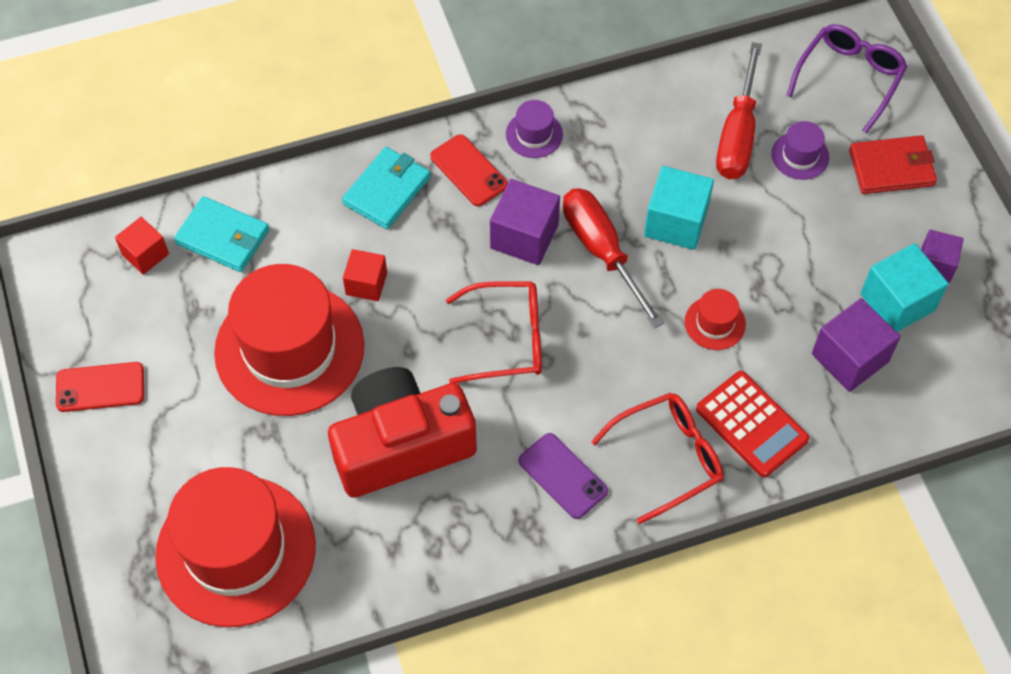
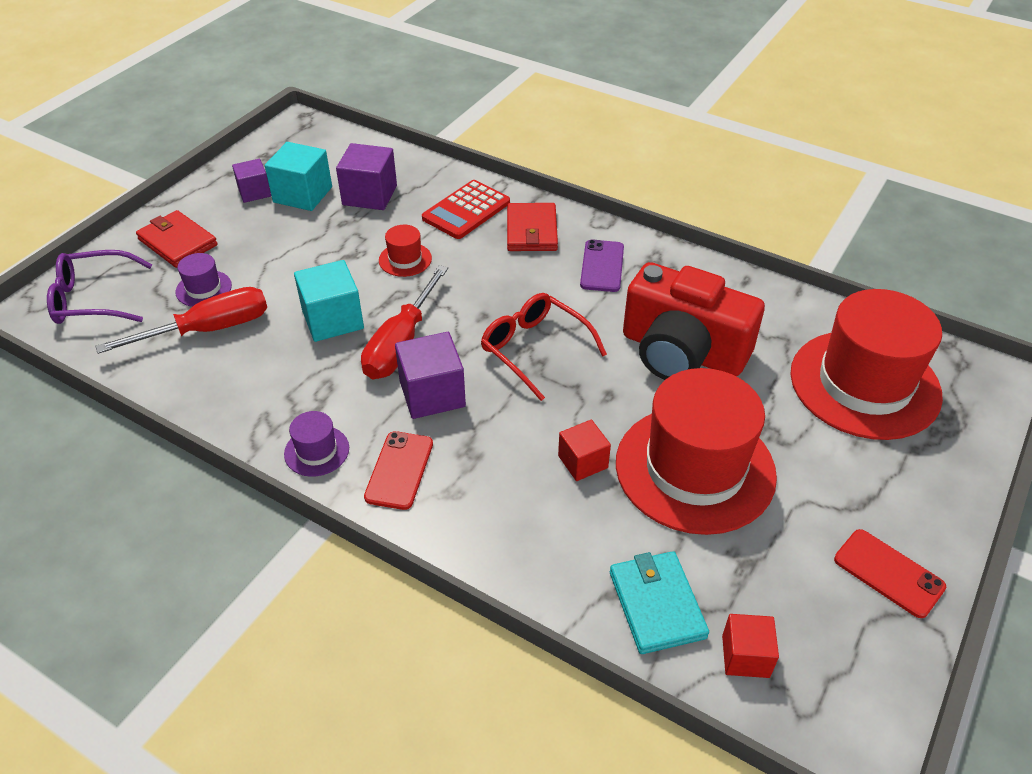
camera: 130 degrees left, 15 degrees down
turquoise wallet [342,147,431,229] -> none
red glasses [591,393,724,524] -> red wallet [507,203,558,251]
red calculator [696,371,810,477] -> red calculator turned 150 degrees counterclockwise [422,180,510,239]

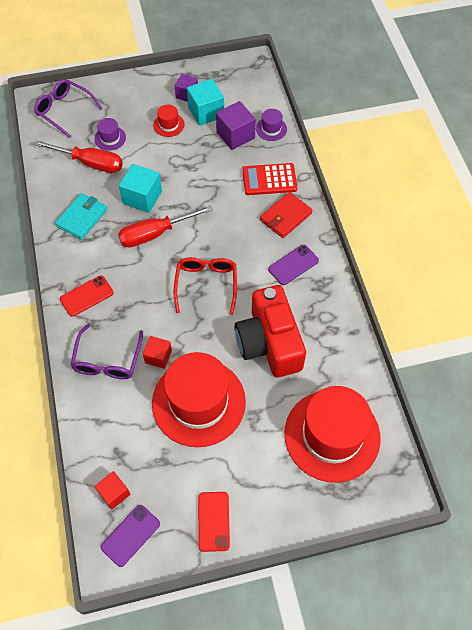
camera: 45 degrees right, 15 degrees up
red wallet [136,210,218,268] -> none
purple hat [284,411,349,477] -> purple hat moved to [256,109,287,141]
red hat [379,225,432,277] -> red hat moved to [153,105,185,137]
purple cube [395,332,466,419] -> none
turquoise wallet [610,551,709,654] -> turquoise wallet moved to [55,193,107,240]
none -> purple glasses [70,324,143,379]
none -> purple phone [101,505,160,567]

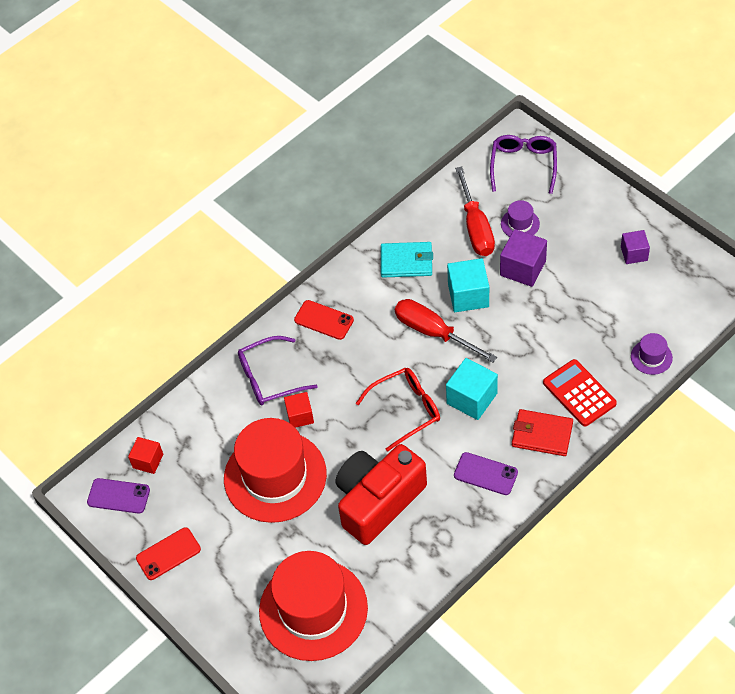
camera: 65 degrees right, 5 degrees down
red hat [153,105,185,137] -> none
turquoise cube [187,79,224,126] -> turquoise cube moved to [446,358,498,420]
purple cube [216,101,256,150] -> purple cube moved to [500,229,547,287]

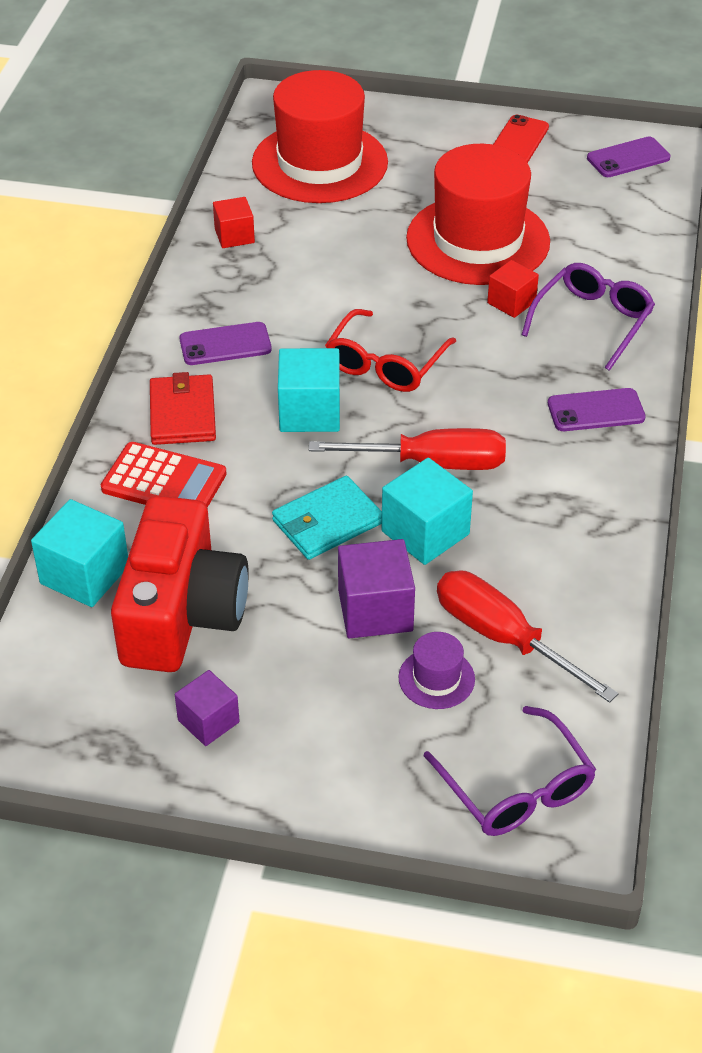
camera: 140 degrees right, 10 degrees down
red cube [128,437,163,474] -> red cube moved to [213,197,255,248]
red phone [294,300,354,340] -> purple phone [548,388,646,431]
red camera [335,444,427,545] -> red camera moved to [111,496,249,672]
turquoise wallet [381,242,433,278] -> turquoise wallet moved to [272,476,382,560]
red wallet [512,409,573,456] -> red wallet turned 75 degrees counterclockwise [150,372,216,445]
purple hat [631,333,673,375] -> turquoise cube [31,499,128,607]

